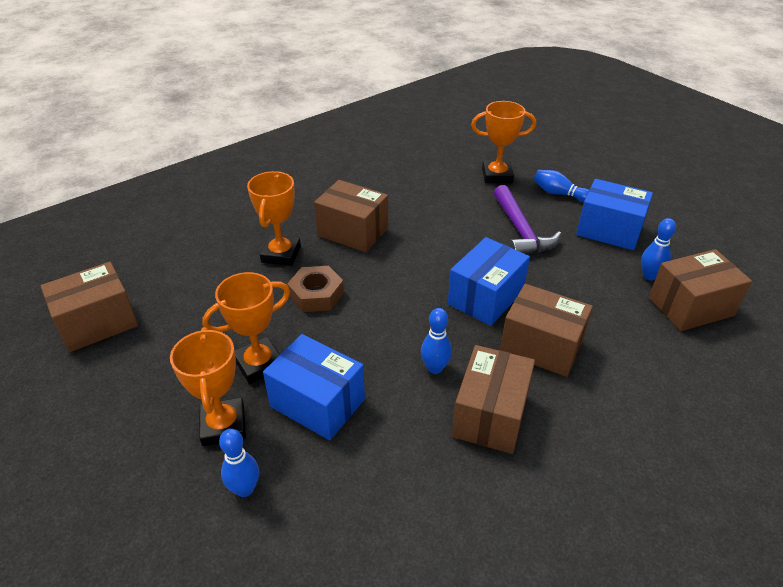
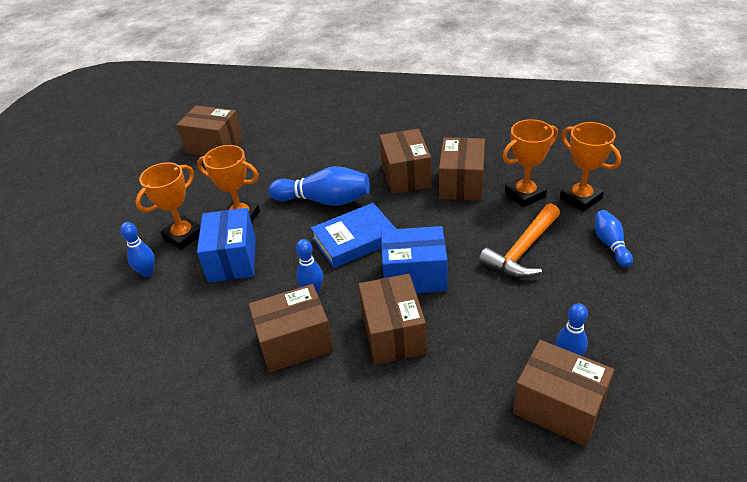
camera: 55 degrees right, 0 degrees up
orange trophy [247,171,301,266] -> orange trophy moved to [502,119,558,207]
brown nut [287,266,344,312] -> blue bowling pin [269,166,370,206]
purple hammer [494,185,561,254] -> orange hammer [479,203,560,278]
blue box [576,179,653,250] -> none
none -> blue book [311,203,396,268]
none -> brown box [439,137,485,201]

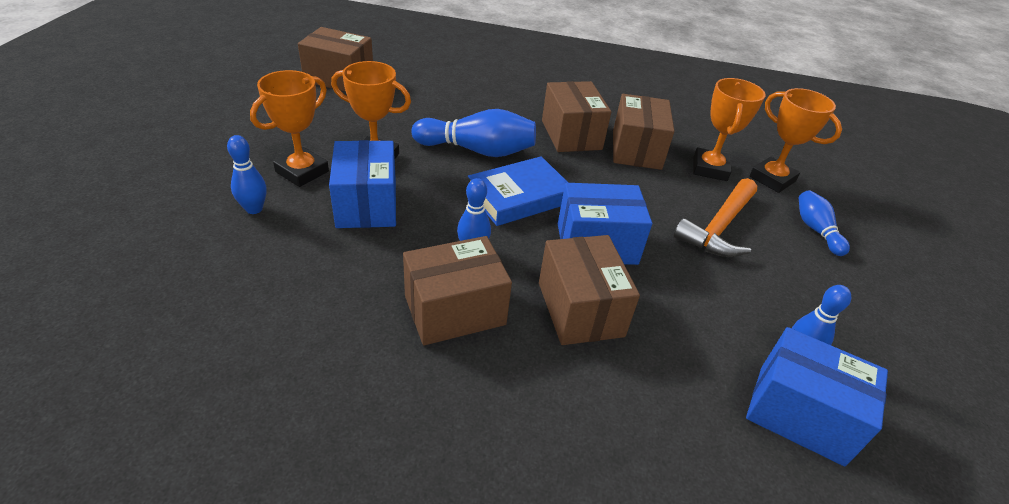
camera: 10 degrees left, 0 degrees up
orange trophy [502,119,558,207] -> orange trophy turned 45 degrees counterclockwise [693,78,766,181]
brown box [513,340,614,446] -> blue box [746,327,888,466]

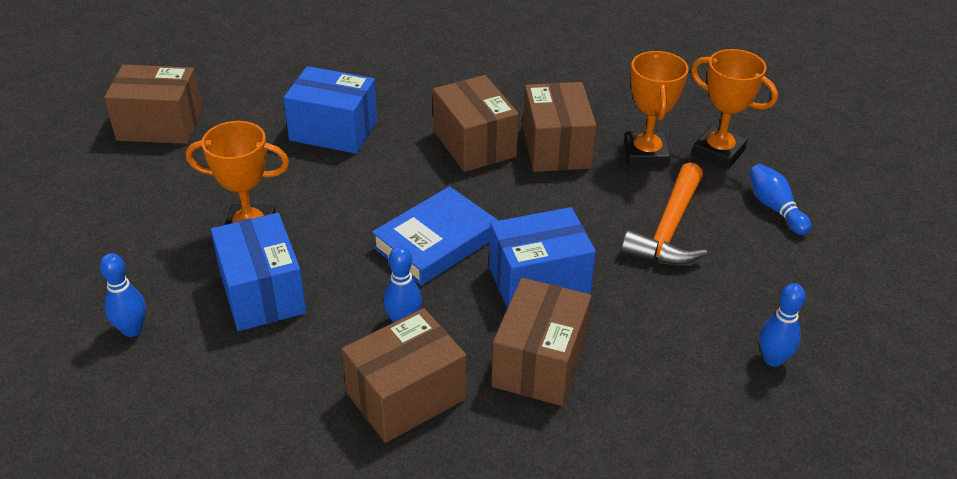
camera: 10 degrees left, 0 degrees up
orange trophy [250,70,329,187] -> none
blue bowling pin [412,109,536,157] -> none
brown box [539,235,640,345] -> brown box turned 45 degrees clockwise [491,278,592,406]
blue box [746,327,888,466] -> blue box moved to [283,66,378,154]

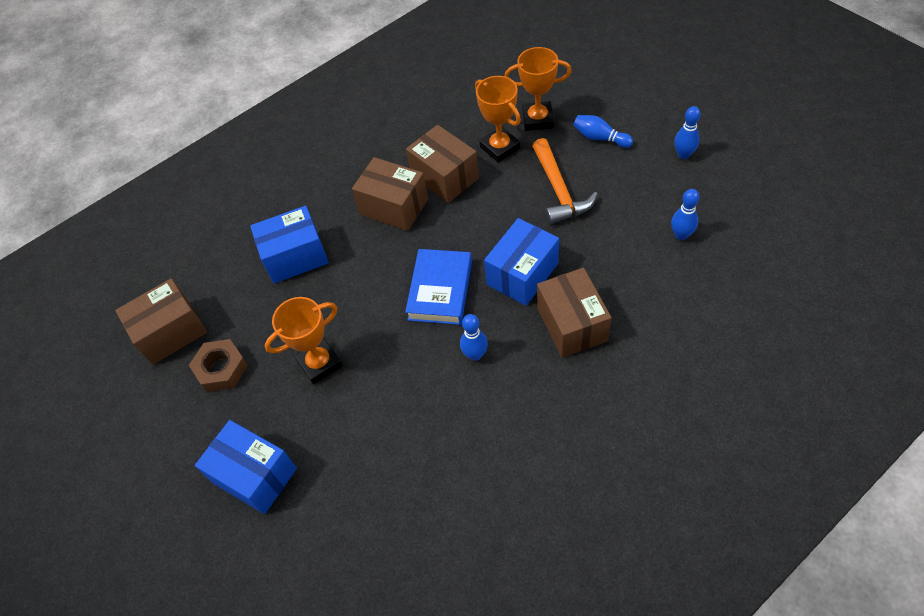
camera: 30 degrees left, 15 degrees up
blue bowling pin [100,253,146,337] -> blue bowling pin moved to [674,106,701,159]
blue box [211,213,307,331] -> blue box moved to [195,420,297,514]
brown box [342,308,466,443] -> none
none -> brown nut [189,339,248,392]

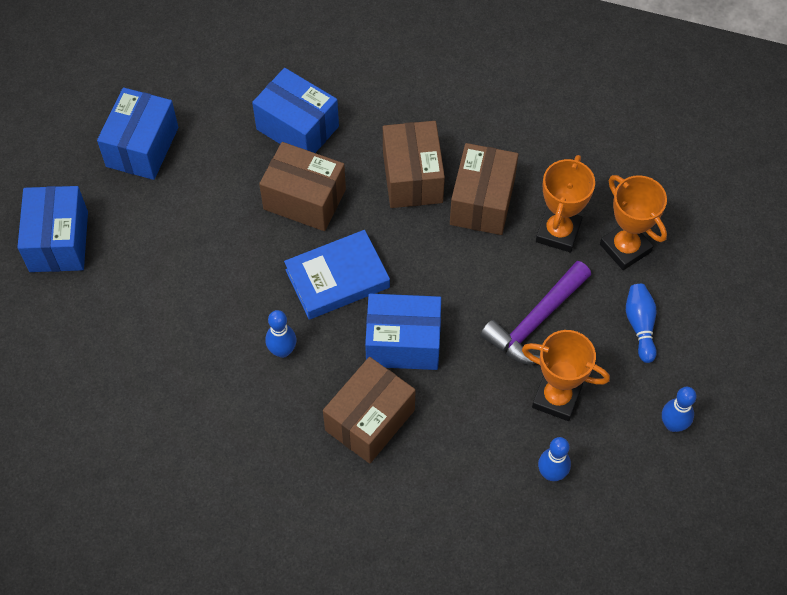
camera: 50 degrees right, 5 degrees up
brown box [115,278,207,365] -> brown box moved to [259,142,346,231]
brown nut [189,339,248,392] -> blue box [97,88,178,180]
orange trophy [265,297,343,384] -> orange trophy moved to [522,330,610,421]
orange hammer [532,138,598,225] -> purple hammer [480,261,591,365]

